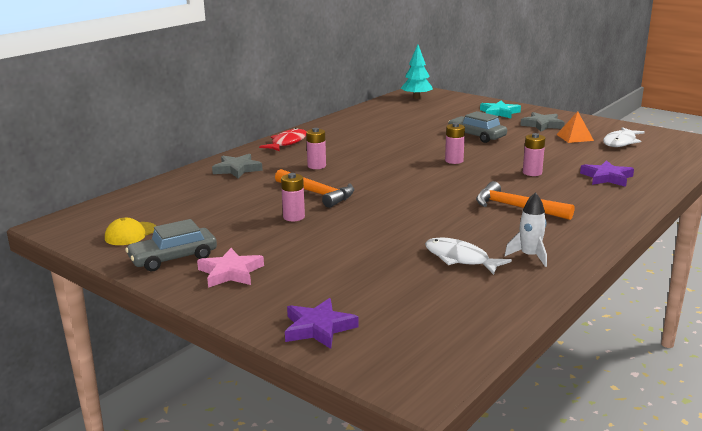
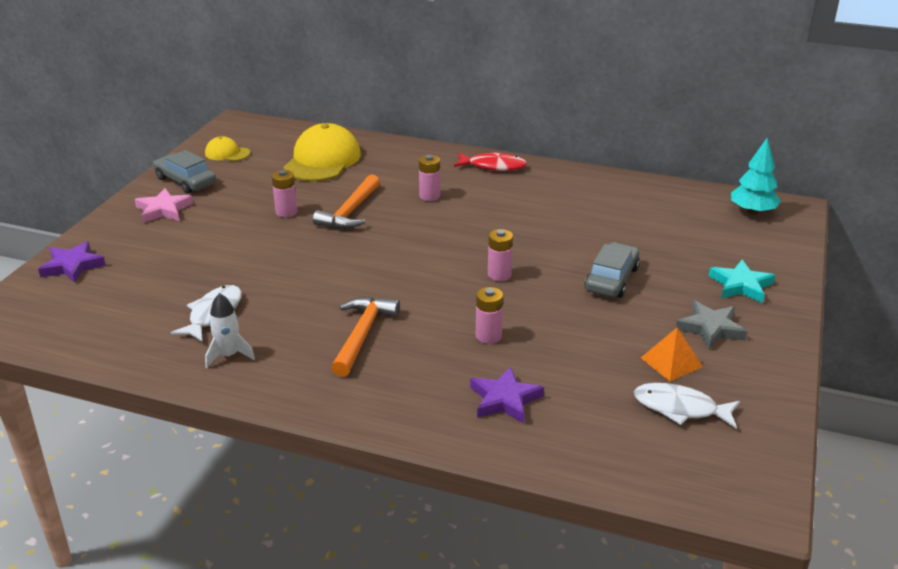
camera: 70 degrees right, 10 degrees up
grey star [212,154,263,179] -> none
none -> yellow cap [283,123,361,181]

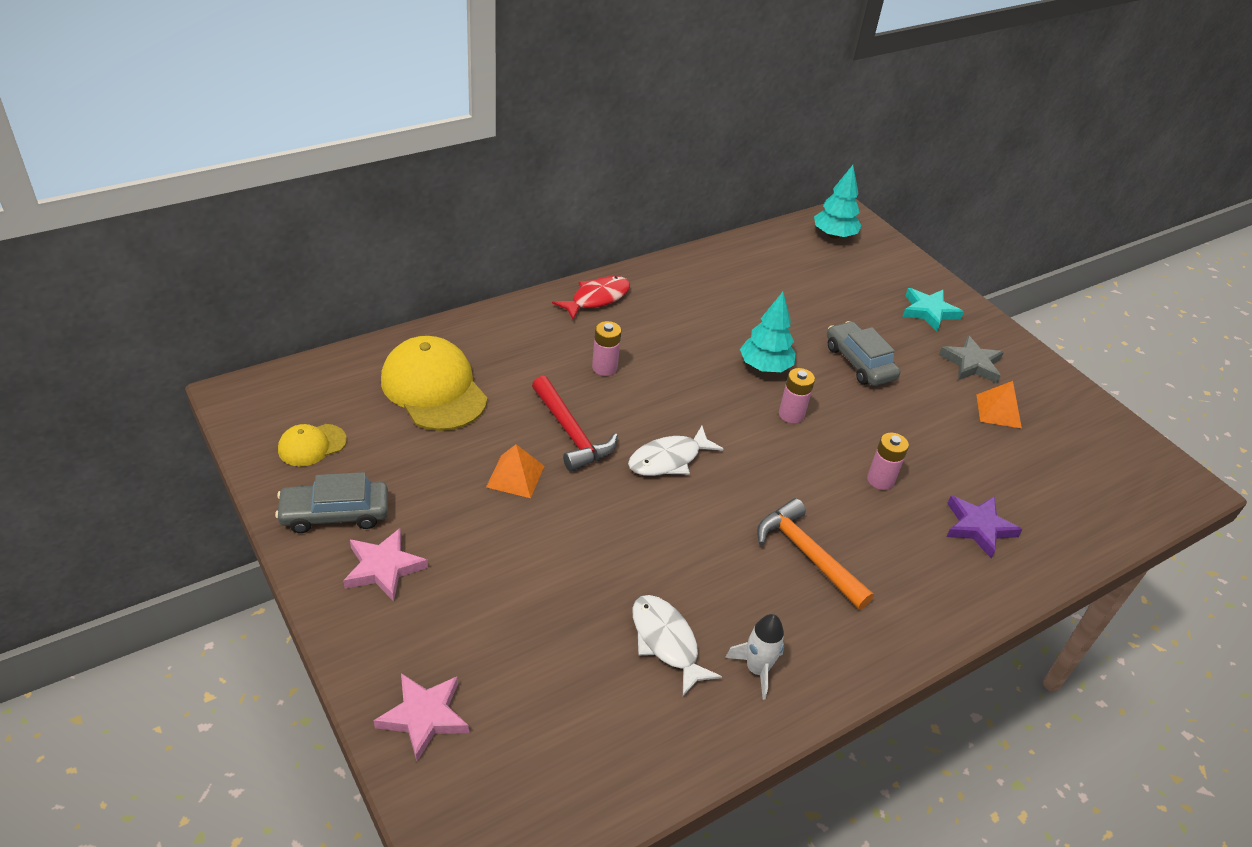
camera: 55 degrees left, 10 degrees up
purple star [38,241,106,283] -> pink star [373,673,469,761]
pink battery [272,170,297,217] -> orange pyramid [486,444,544,498]
orange hammer [313,174,380,229] -> red hammer [532,376,618,472]
white fish [634,383,740,428] -> white fish moved to [628,426,723,476]
none -> turquoise tree [740,292,796,372]

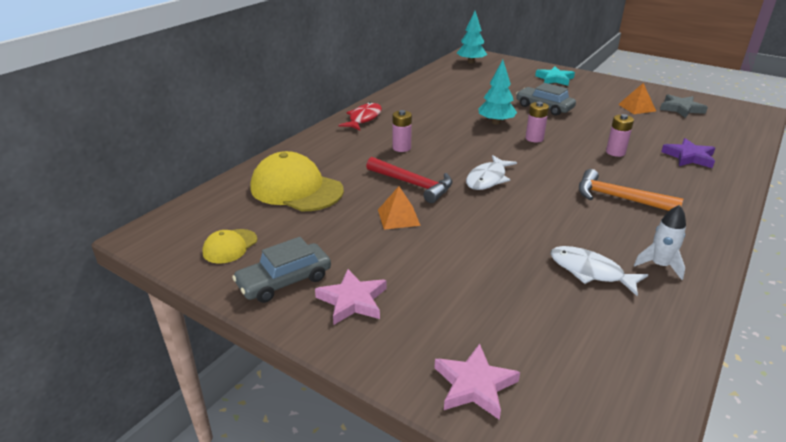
camera: 20 degrees left, 10 degrees down
grey star [939,335,1004,383] -> grey star moved to [660,94,708,118]

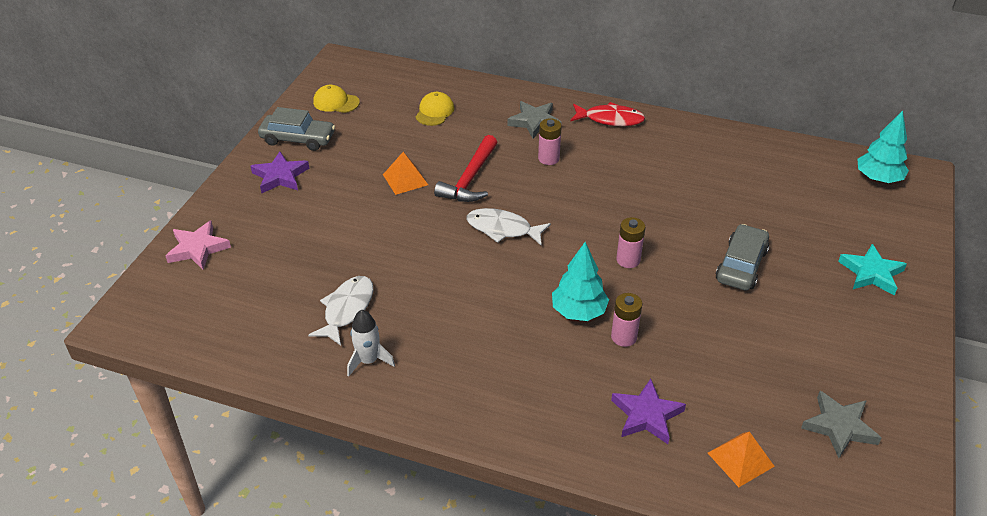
camera: 75 degrees right, 10 degrees up
grey car [232,237,331,303] -> grey car turned 150 degrees clockwise [258,107,335,151]
yellow cap [251,151,344,211] -> yellow cap [416,92,454,126], size x0.51
pink star [315,269,386,325] -> purple star [250,151,310,193]
turquoise tree [478,60,517,125] -> turquoise tree moved to [552,242,609,321]
orange hammer [579,169,683,211] -> none
orange pyramid [618,83,656,114] -> orange pyramid moved to [708,432,775,487]
none -> grey star [507,101,562,139]

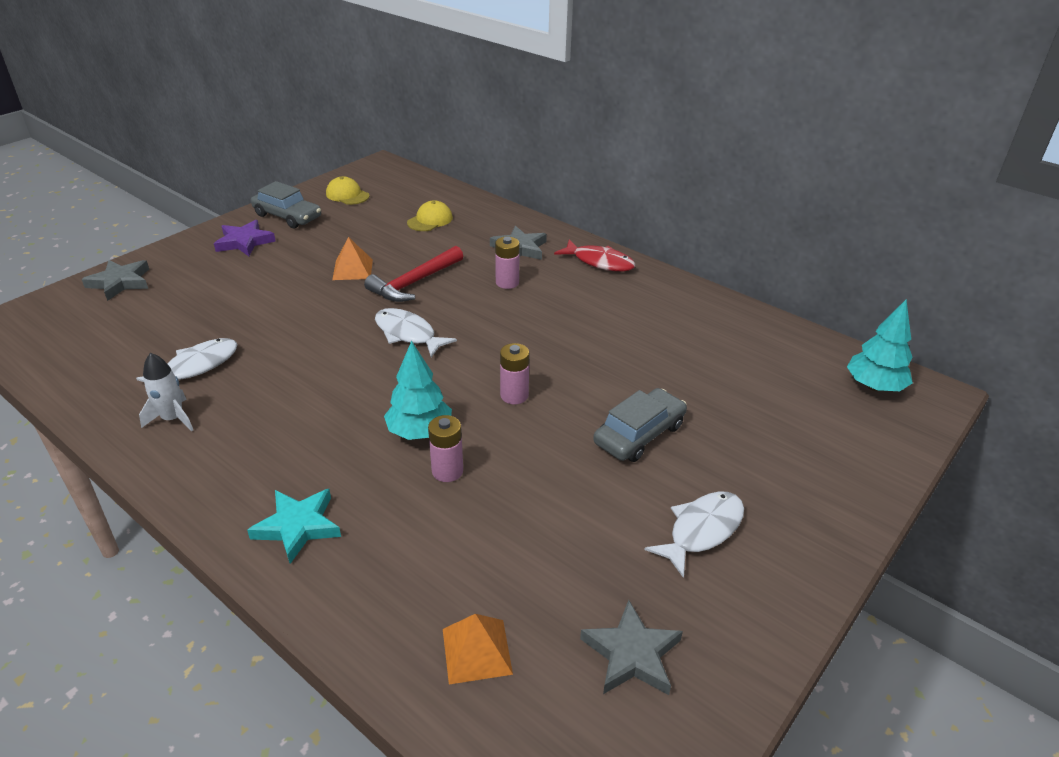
camera: 20 degrees right, 5 degrees down
pink star [166,220,231,270] -> grey star [82,260,149,301]
purple star [611,379,686,444] -> none
turquoise star [838,244,907,295] -> turquoise star moved to [247,489,341,564]
none -> white fish [645,491,744,578]

